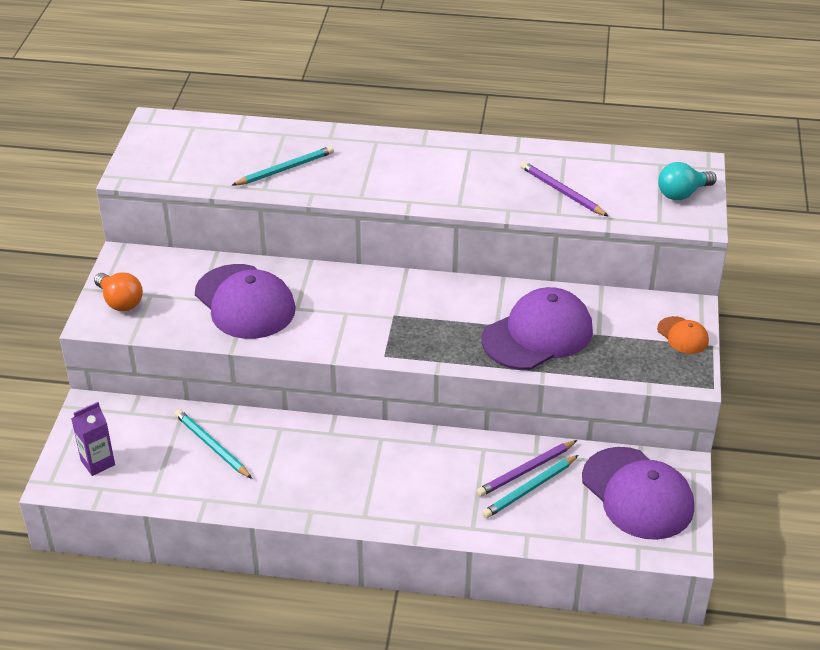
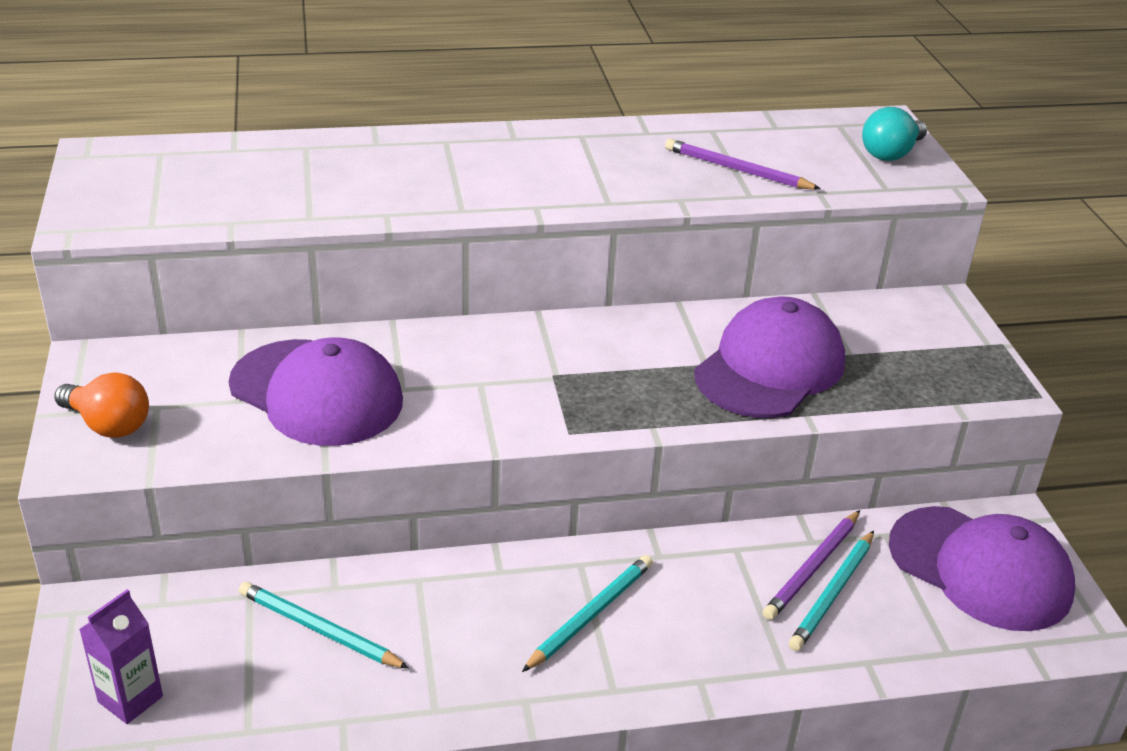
camera: 20 degrees left, 5 degrees down
turquoise pencil [232,146,334,185] -> turquoise pencil moved to [522,555,653,672]
orange cap [657,316,709,354] -> none

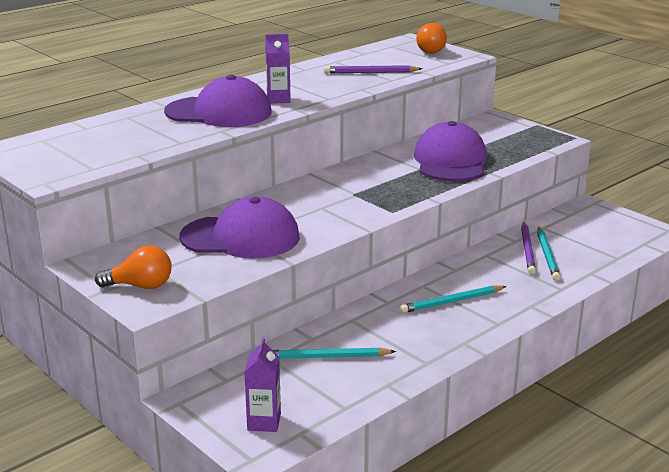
camera: 30 degrees left, 10 degrees down
turquoise pencil [522,555,653,672] -> turquoise pencil turned 120 degrees counterclockwise [400,285,507,313]
turquoise light bulb [862,107,927,161] -> orange light bulb [416,23,447,54]
purple cap [889,506,1075,631] -> purple cap moved to [164,75,272,127]
none -> purple carton [265,34,291,104]

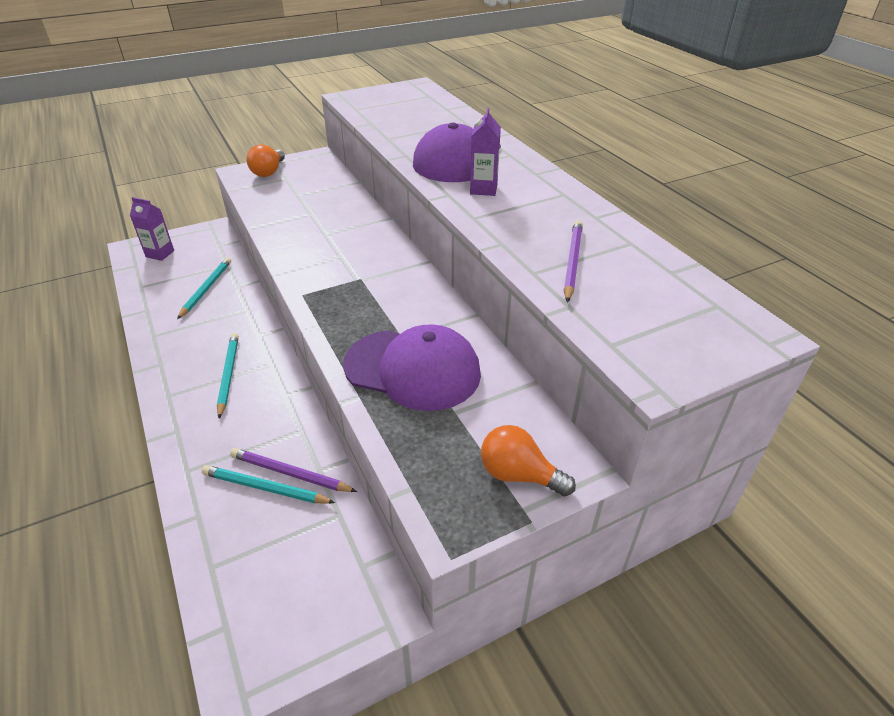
camera: 105 degrees right, 15 degrees up
purple cap [179,196,300,258] -> none
orange light bulb [416,23,447,54] -> orange light bulb moved to [481,425,576,496]

